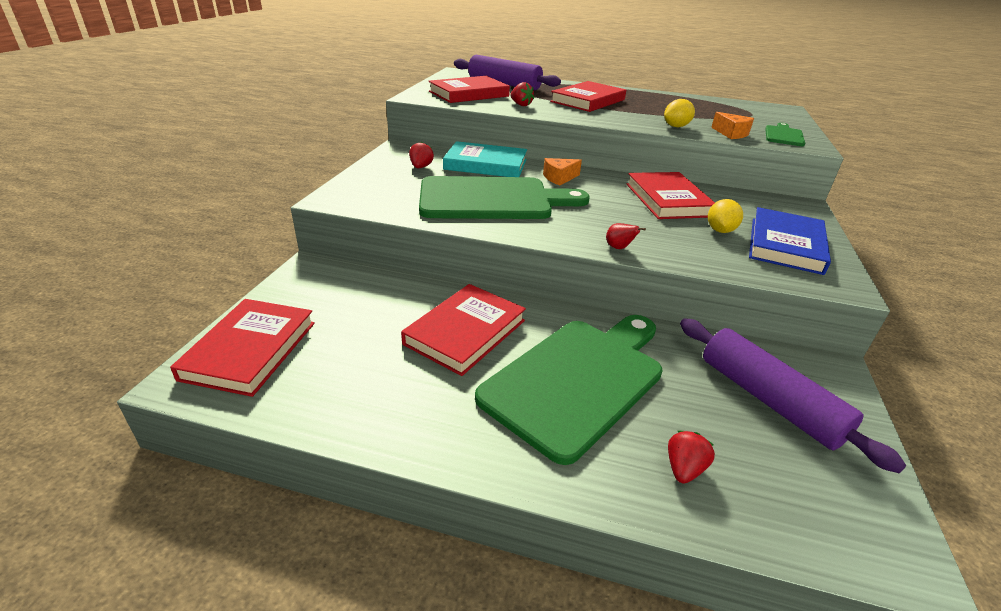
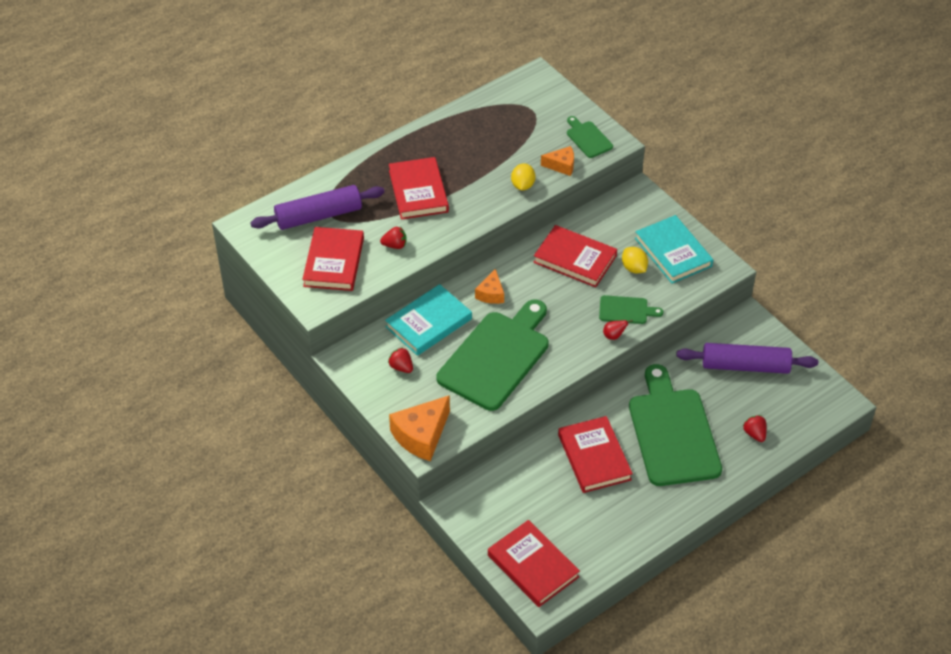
camera: 50 degrees left, 15 degrees up
blue book [749,207,831,275] -> turquoise book [635,215,713,283]
none -> orange cheese [389,395,450,461]
none -> green cutting board [599,295,663,324]

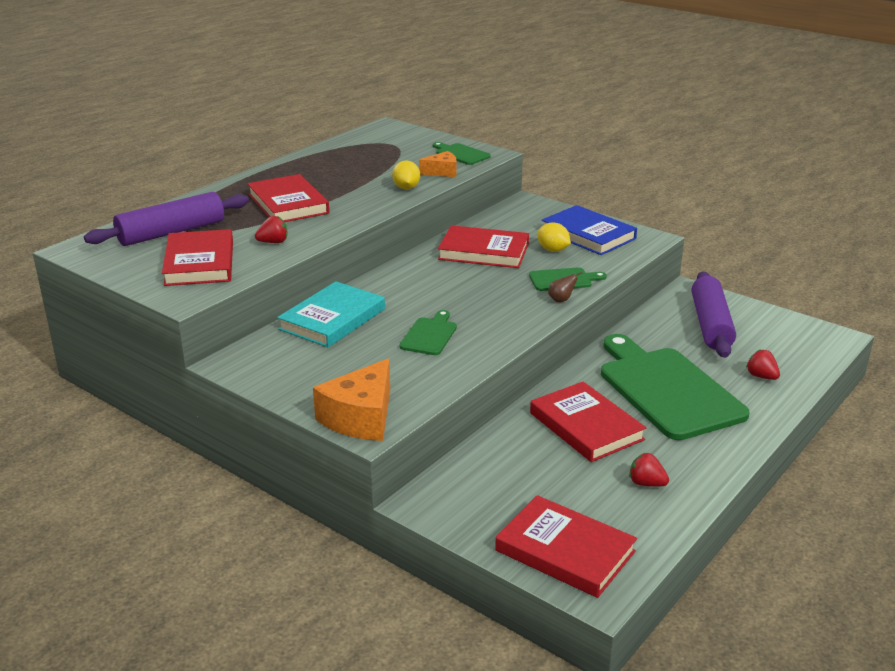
camera: 15 degrees left, 20 degrees down
red strawberry [388,347,413,373] -> red strawberry moved to [629,453,669,487]
green cutting board [437,300,549,411] -> green cutting board [399,310,457,355], size x0.45
orange cheese [475,269,504,304] -> none
red pear [603,320,633,340] -> brown pear [548,272,582,302]
turquoise book [635,215,713,283] -> blue book [541,205,637,255]
purple rolling pin [676,343,818,374] -> purple rolling pin turned 75 degrees counterclockwise [692,271,736,358]

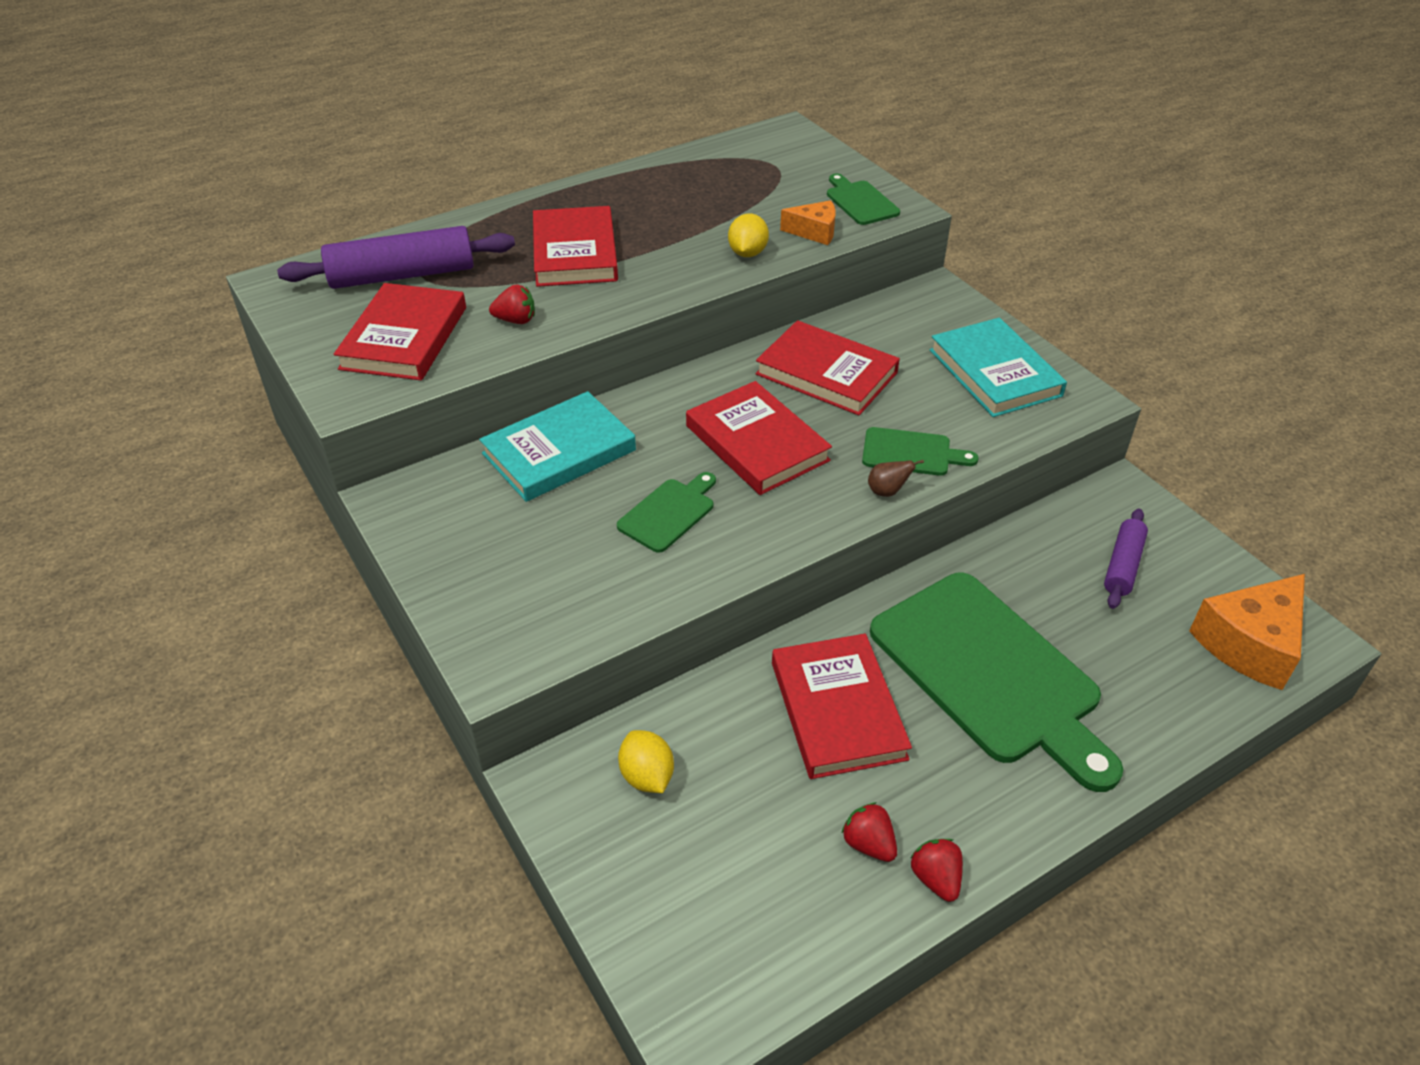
camera: 20 degrees right, 15 degrees up
orange cheese [313,359,390,441] -> orange cheese moved to [1189,574,1305,690]
red book [495,495,637,598] -> red book moved to [686,381,832,495]
yellow lemon [537,222,571,252] -> yellow lemon moved to [618,730,674,793]
blue book [541,205,637,255] -> turquoise book [929,318,1067,417]
green cutting board [601,334,750,440] -> green cutting board turned 150 degrees clockwise [870,573,1123,792]
purple rolling pin [692,271,736,358] -> purple rolling pin [1104,509,1148,609], size x0.57
red strawberry [746,349,780,380] -> red strawberry moved to [911,839,963,902]

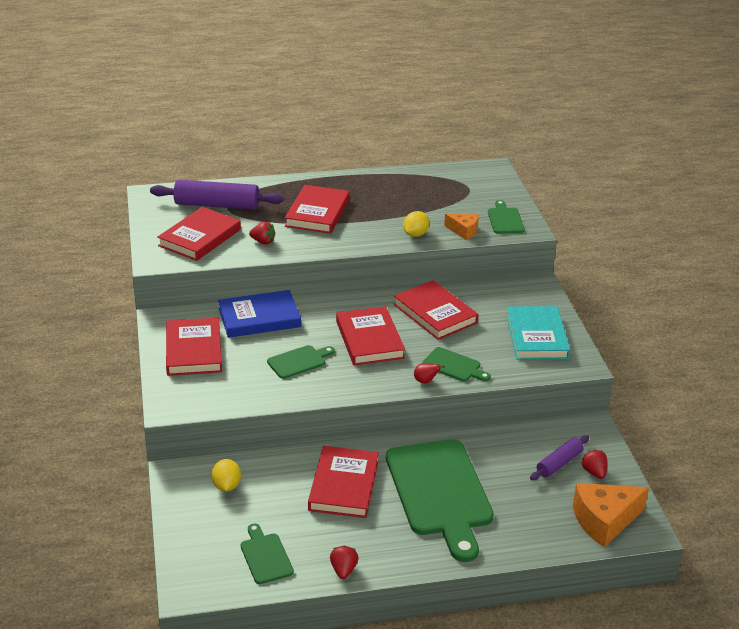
camera: 20 degrees right, 10 degrees down
turquoise book [479,391,636,502] -> blue book [218,290,301,338]
red strawberry [841,802,897,862] -> red strawberry moved to [581,450,607,479]
brown pear [868,460,924,497] -> red pear [414,363,445,383]
none -> red book [166,318,222,376]
none -> green cutting board [240,524,294,584]

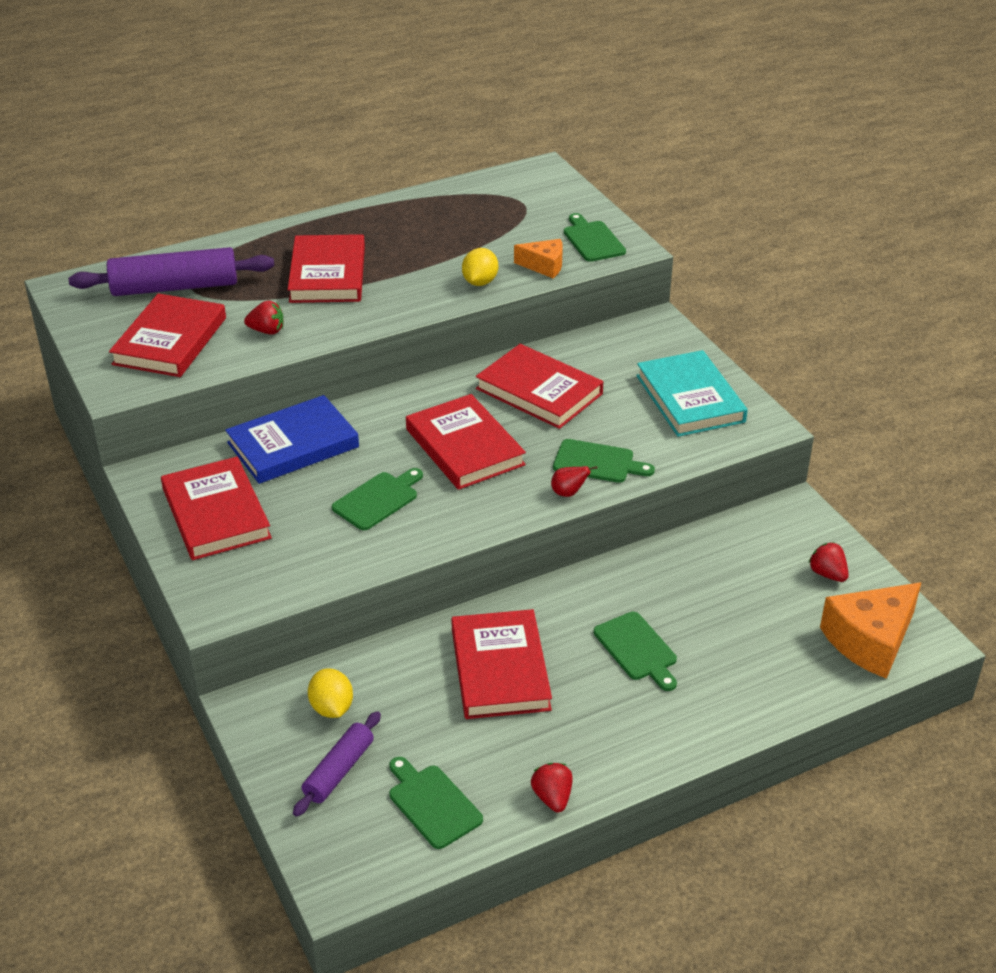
camera: 15 degrees left, 5 degrees up
green cutting board [386,439,494,562] -> green cutting board [594,612,677,691], size x0.45
purple rolling pin [530,435,589,480] -> purple rolling pin moved to [293,711,381,817]

